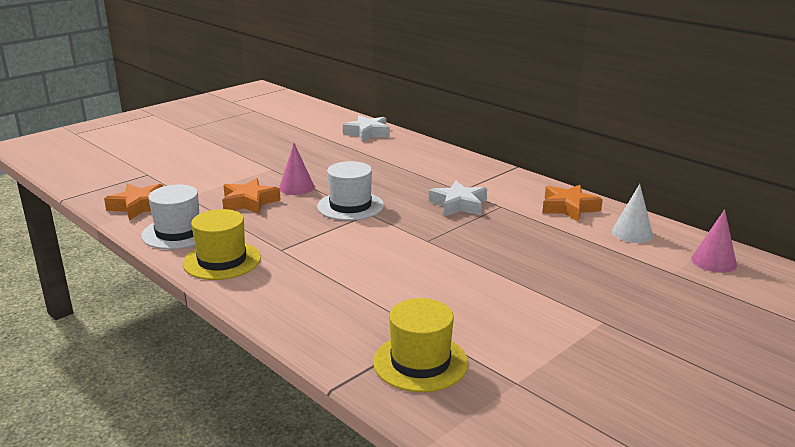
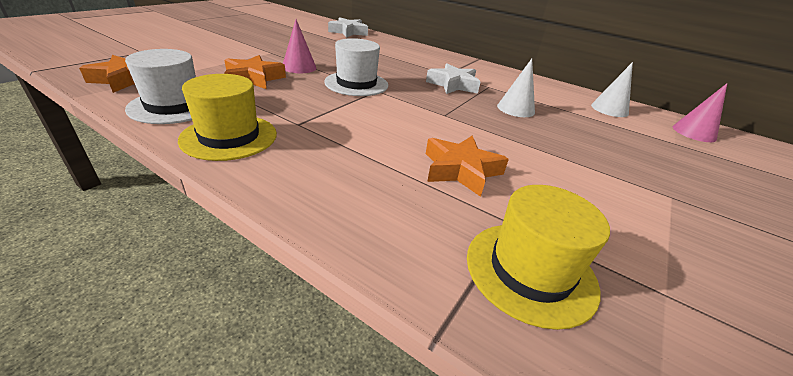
camera: 15 degrees left, 10 degrees up
orange star [542,185,603,222] -> orange star moved to [426,136,509,197]
none -> white cone [497,59,535,117]

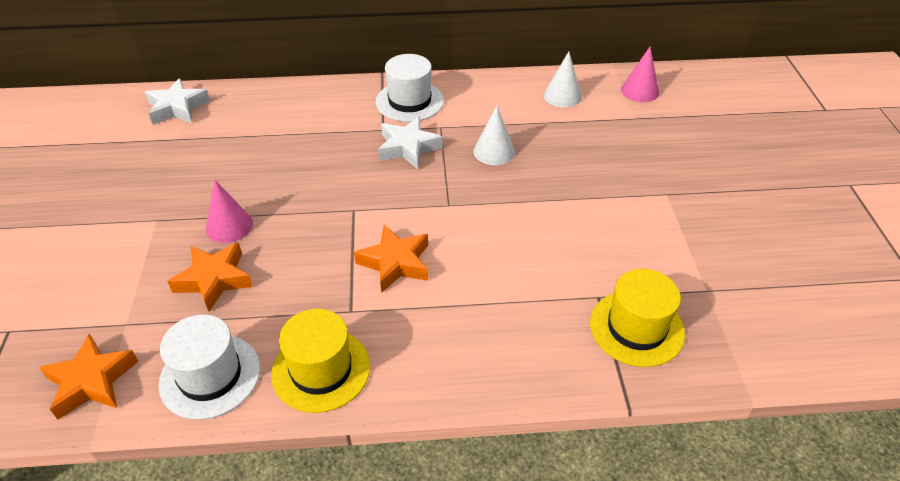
camera: 35 degrees left, 10 degrees up
white hat [324,38,388,96] -> white hat moved to [376,54,444,122]
orange star [426,136,509,197] -> orange star moved to [354,225,428,293]

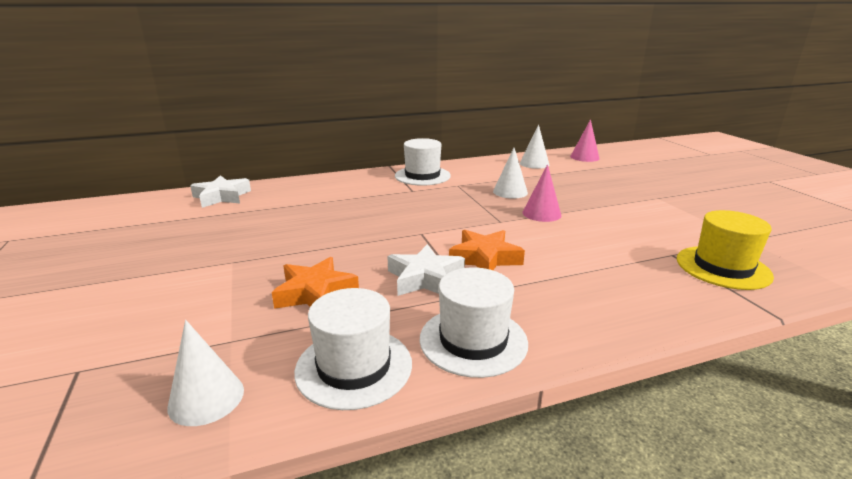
camera: 15 degrees left, 20 degrees down
orange star [39,333,138,420] -> white cone [167,320,244,426]
pink cone [206,180,253,243] -> pink cone moved to [523,164,561,222]
yellow hat [271,309,370,413] -> white hat [420,267,528,378]
white star [378,116,443,169] -> white star moved to [387,244,465,296]

